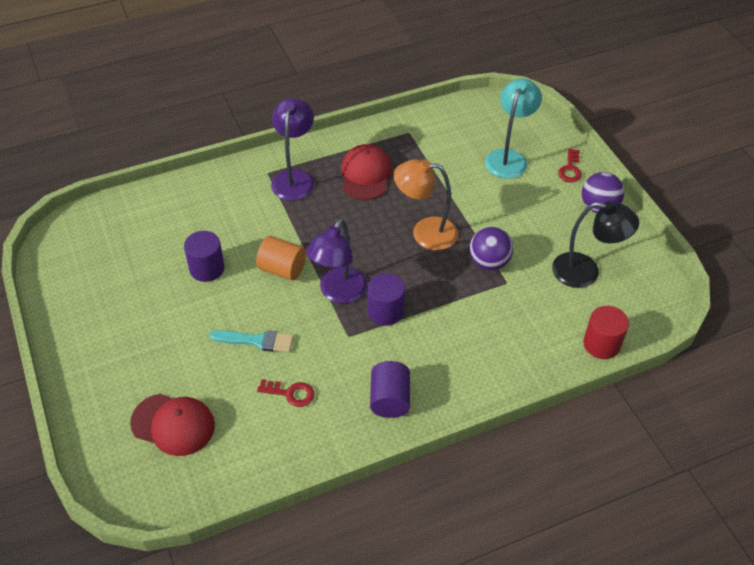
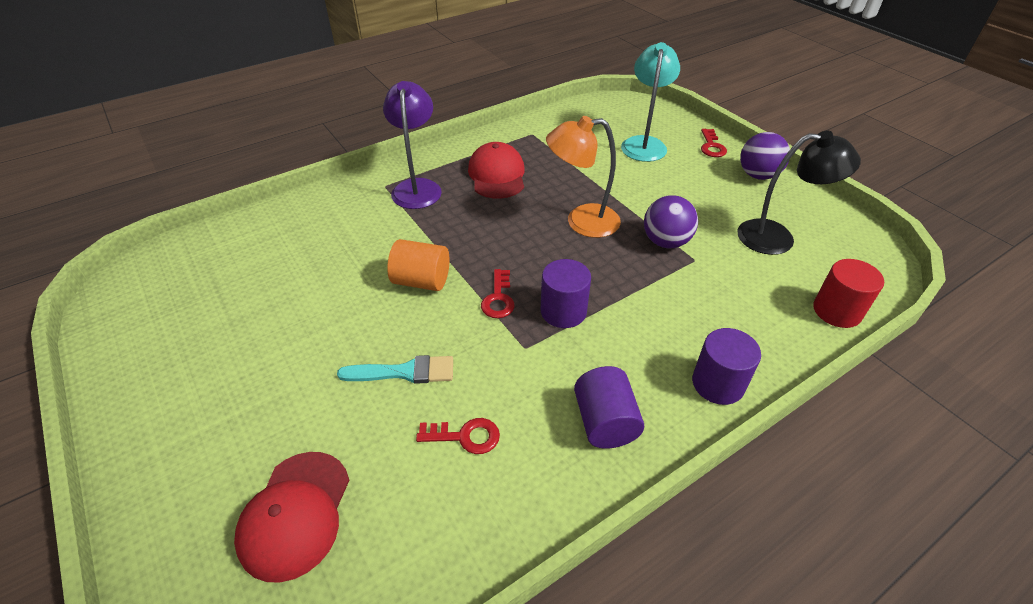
camera: 10 degrees left, 5 degrees down
red cap [130,394,215,456] -> red cap turned 90 degrees clockwise [234,452,349,583]
purple cylinder [184,231,225,282] -> purple cylinder moved to [692,328,761,405]
purple lamp [306,219,367,304] -> red key [481,269,515,318]

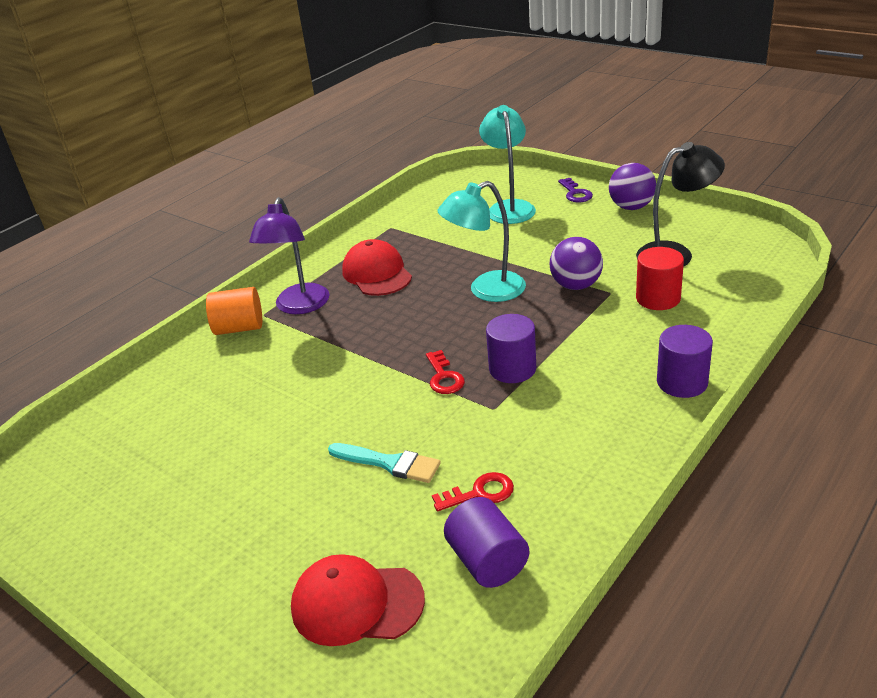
camera: 15 degrees left, 10 degrees down
red cap [234,452,349,583] -> red cap turned 105 degrees clockwise [291,554,425,646]
turquoise brush [337,355,453,384] -> turquoise brush turned 45 degrees clockwise [328,443,441,483]
purple lamp [383,81,442,209] -> purple lamp turned 150 degrees counterclockwise [249,197,330,314]
orange cylinder [387,239,450,291] -> orange cylinder moved to [206,287,262,335]
orange lamp [546,116,621,238] -> turquoise lamp [437,181,526,302]
purple cylinder [574,366,644,449] -> purple cylinder moved to [444,497,529,588]
red key [701,129,727,157] -> purple key [558,178,593,203]
red cylinder [813,259,884,328] -> red cylinder moved to [636,247,684,310]

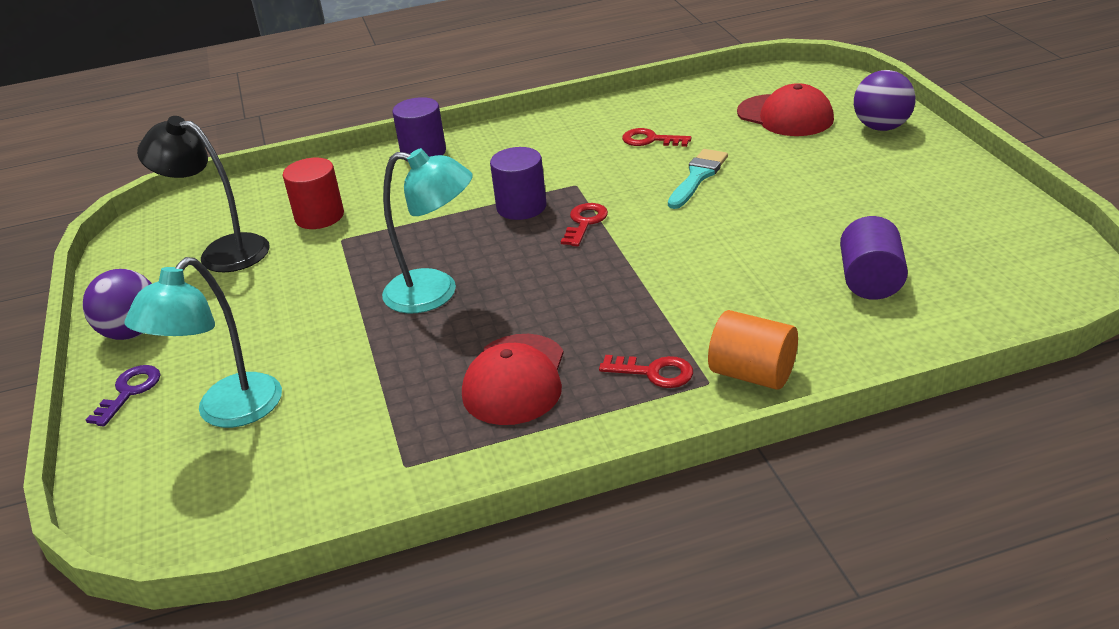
camera: 145 degrees left, 0 degrees up
purple lamp [249,197,330,314] -> red key [599,355,693,388]
turquoise brush [328,443,441,483] -> turquoise brush turned 60 degrees clockwise [668,149,728,209]
purple cylinder [444,497,529,588] -> purple cylinder moved to [840,216,908,300]
purple ball [550,237,603,290] -> purple ball moved to [854,70,916,131]

